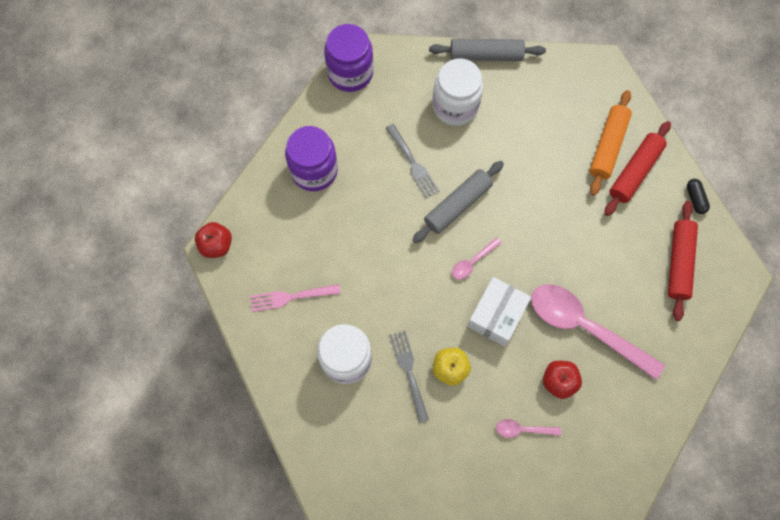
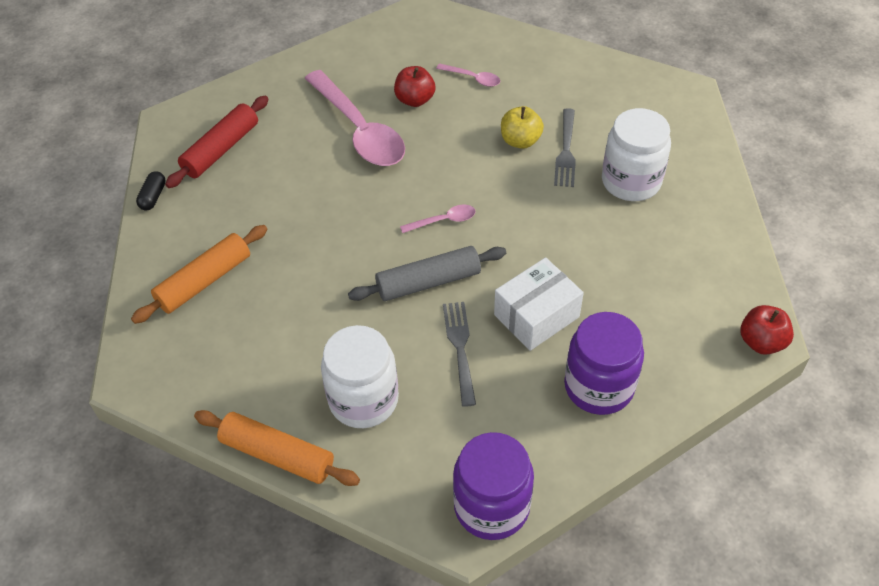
camera: 155 degrees left, 20 degrees down
pink fork [250,284,340,312] -> none
grey rolling pin [429,38,546,61] -> orange rolling pin [194,410,360,486]
white box [467,277,531,346] -> white box moved to [494,257,584,351]
red rolling pin [604,121,671,216] -> none

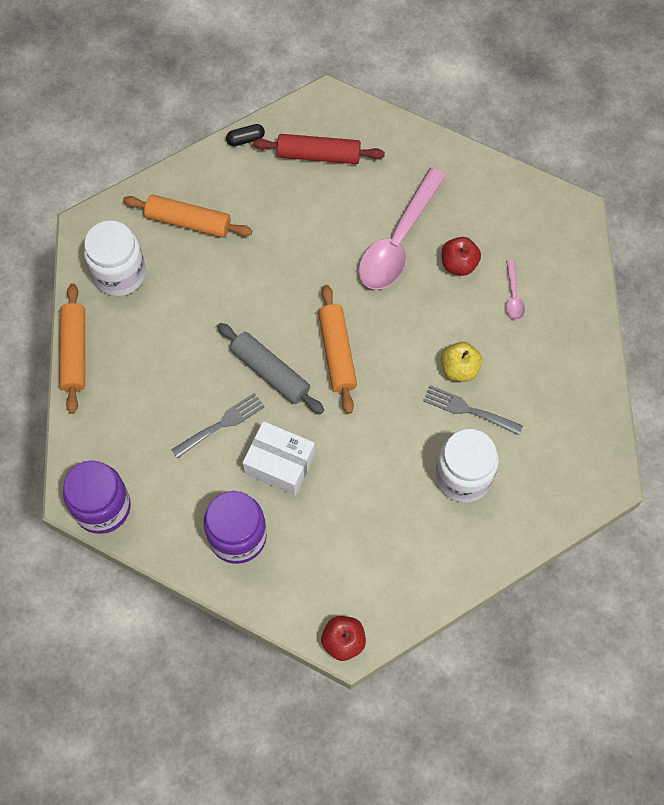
camera: 60 degrees right, 15 degrees up
white jar [321,325,399,428] -> white jar moved to [84,221,146,296]
pink spoon [400,205,475,233] -> orange rolling pin [318,285,357,414]
grey fork [554,108,576,187] -> grey fork turned 45 degrees clockwise [423,385,523,435]

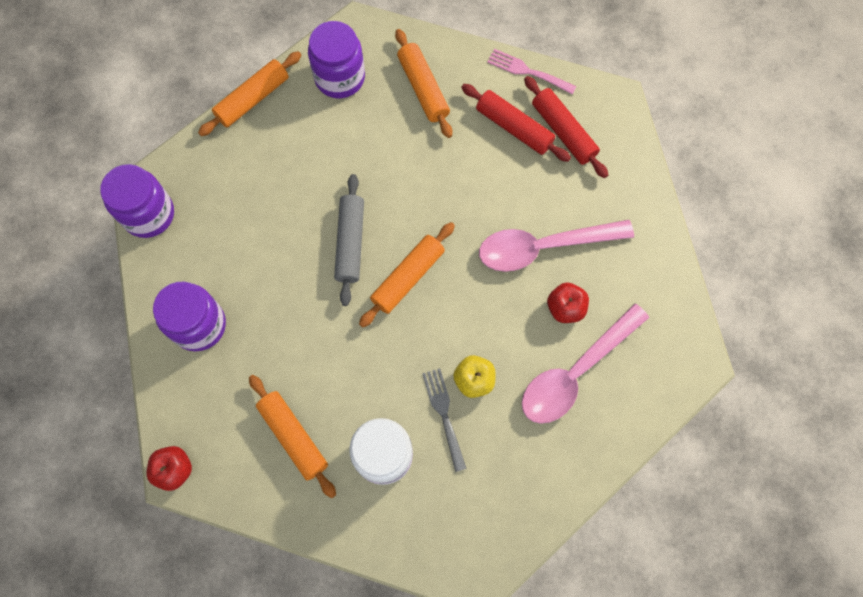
camera: 50 degrees right, 5 degrees up
white jar [84,221,146,296] -> purple jar [308,21,365,98]
grey fork [171,393,265,459] -> none
black capsule [226,124,265,146] -> pink fork [487,49,577,95]
white box [242,421,315,496] -> none
pink spoon [506,260,525,320] -> pink spoon [522,304,649,424], size x2.32
none -> orange rolling pin [249,375,336,498]
none -> red rolling pin [461,84,571,162]

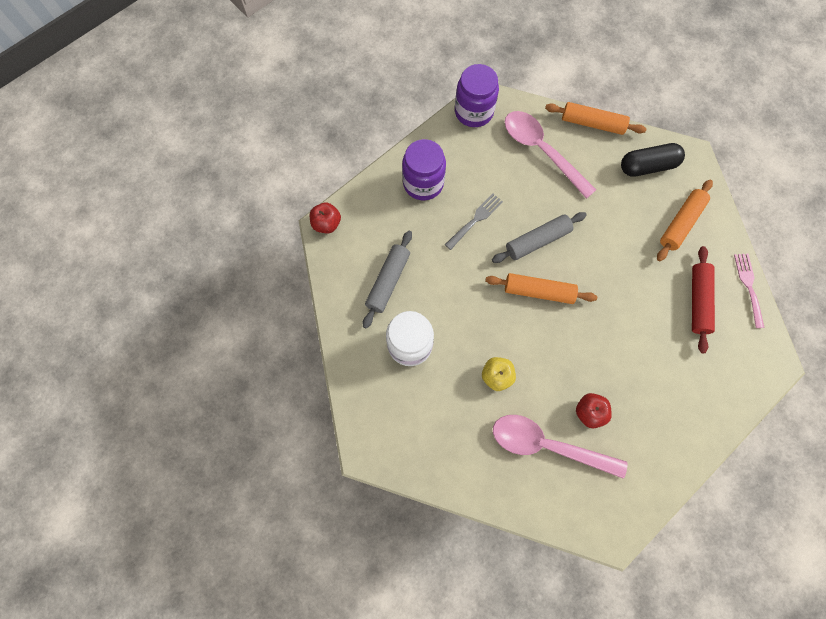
camera: 60 degrees right, 0 degrees up
orange rolling pin [249,375,336,498] -> grey rolling pin [363,231,412,329]
purple jar [308,21,365,98] -> black capsule [621,143,685,177]
grey fork [422,368,467,472] -> grey fork moved to [445,194,503,250]
pink spoon [479,220,634,272] -> pink spoon moved to [505,111,596,199]
red rolling pin [524,76,608,178] -> none

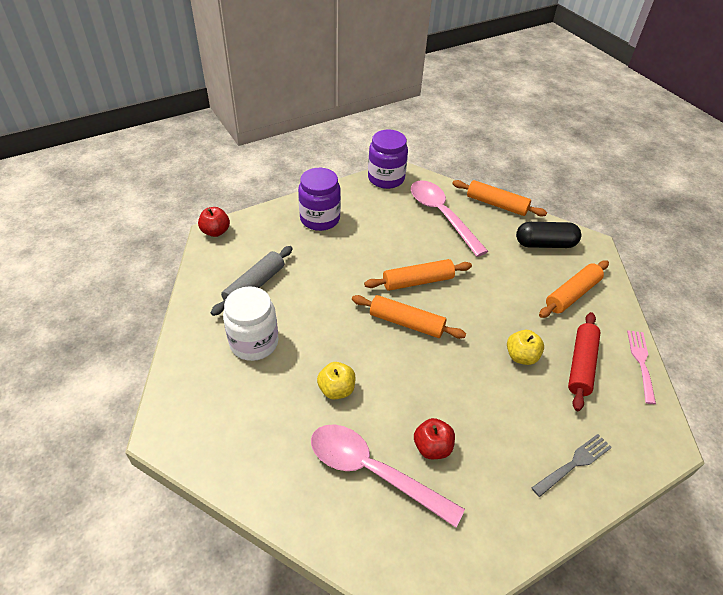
camera: 10 degrees right, 25 degrees down
grey fork [445,194,503,250] -> grey fork moved to [531,434,612,497]
grey rolling pin [492,212,587,263] -> orange rolling pin [364,259,472,291]
none -> yellow apple [507,330,544,365]

